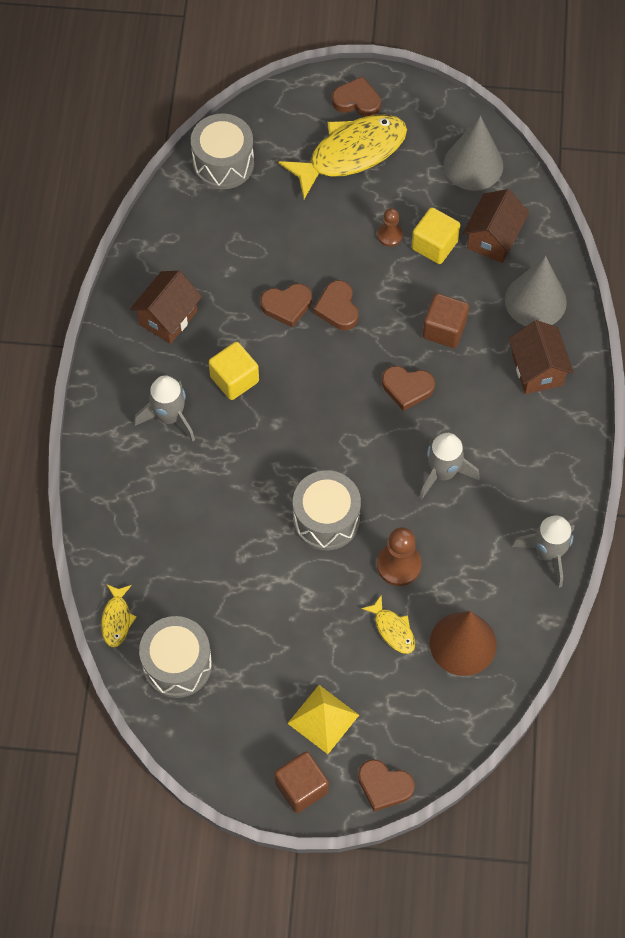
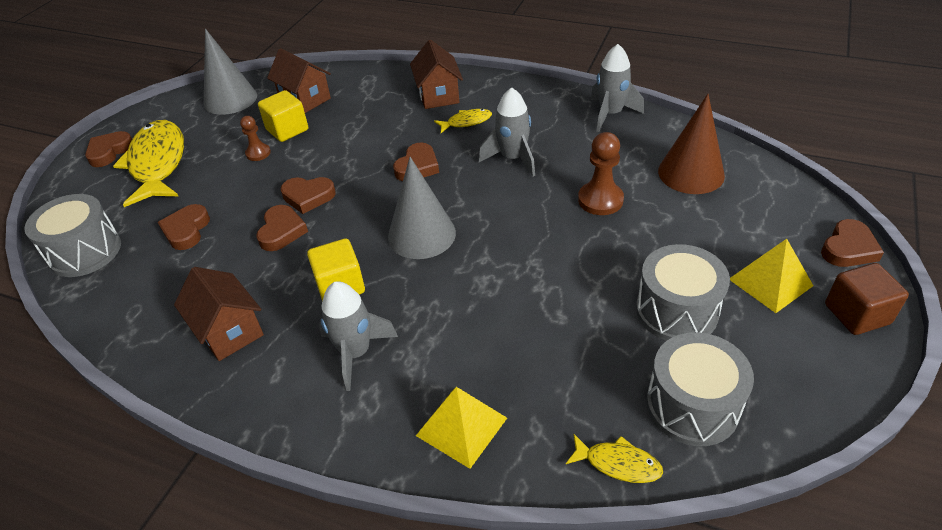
camera: 70 degrees left, 20 degrees down
grey drum [293,470,361,550] -> grey drum moved to [636,244,730,341]
yellow fish [361,595,415,654] -> yellow fish moved to [434,109,492,133]
brown cube [423,293,469,348] -> none
grey cone [505,256,567,326] -> grey cone moved to [388,157,456,259]
brown house [509,320,574,394] -> brown house turned 75 degrees clockwise [410,40,463,109]
none -> brown heart [158,204,210,250]
none -> yellow pyramid [416,387,507,469]

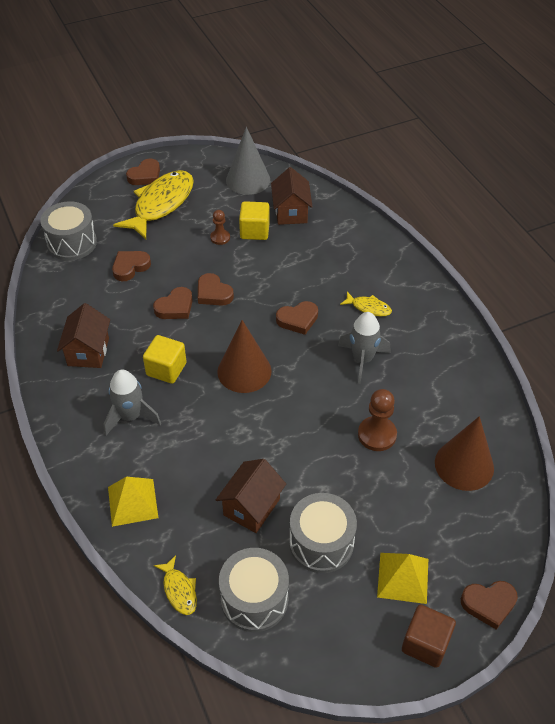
camera: 40 degrees right, 5 degrees up
brown heart [85,131,132,167] -> brown heart turned 150 degrees clockwise [126,159,160,185]
grey cone [388,157,456,259] -> brown cone [217,320,272,393]
brown house [410,40,463,109] -> brown house moved to [216,459,286,533]
grey rocket [590,44,644,132] -> none

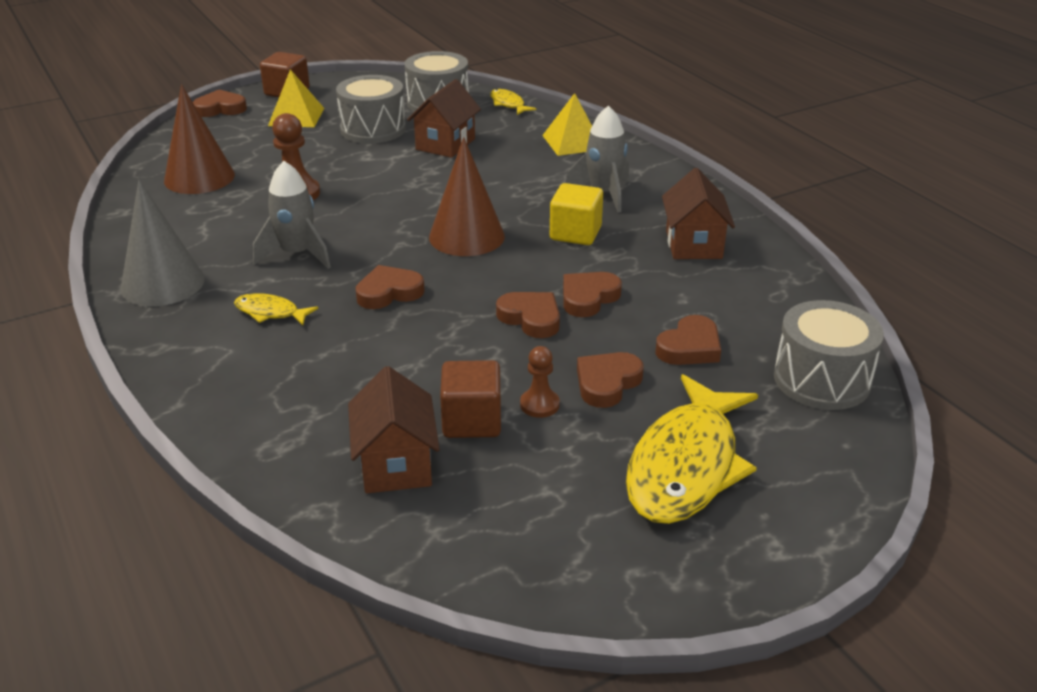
camera: 175 degrees right, 15 degrees down
brown heart [126,159,160,185] -> brown heart moved to [577,352,644,408]
grey cone [226,127,270,195] -> grey cone moved to [121,180,205,306]
yellow cube [239,201,270,240] -> brown cube [440,360,501,438]

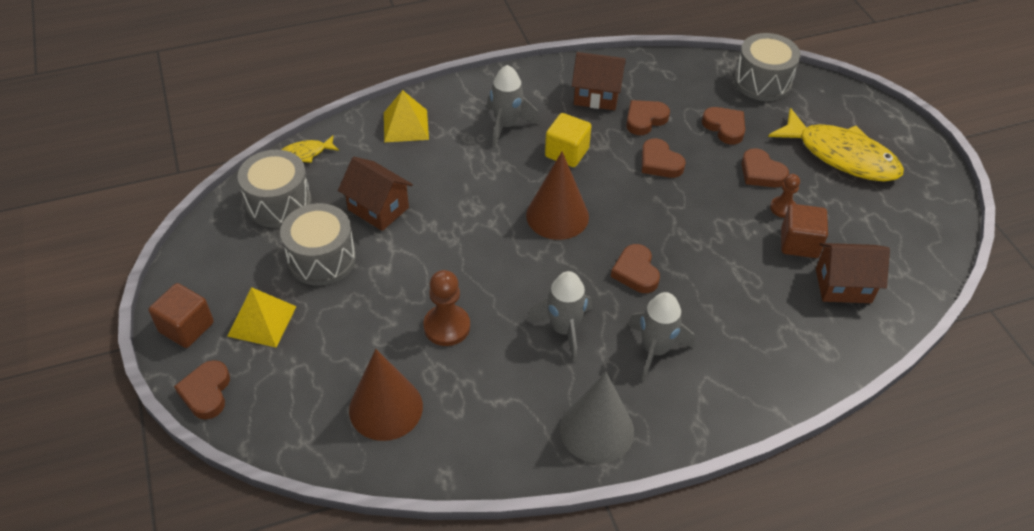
camera: 80 degrees left, 15 degrees up
yellow fish [234,293,318,325] -> grey rocket [628,292,695,381]
brown heart [496,292,560,338] -> brown heart moved to [626,100,670,135]

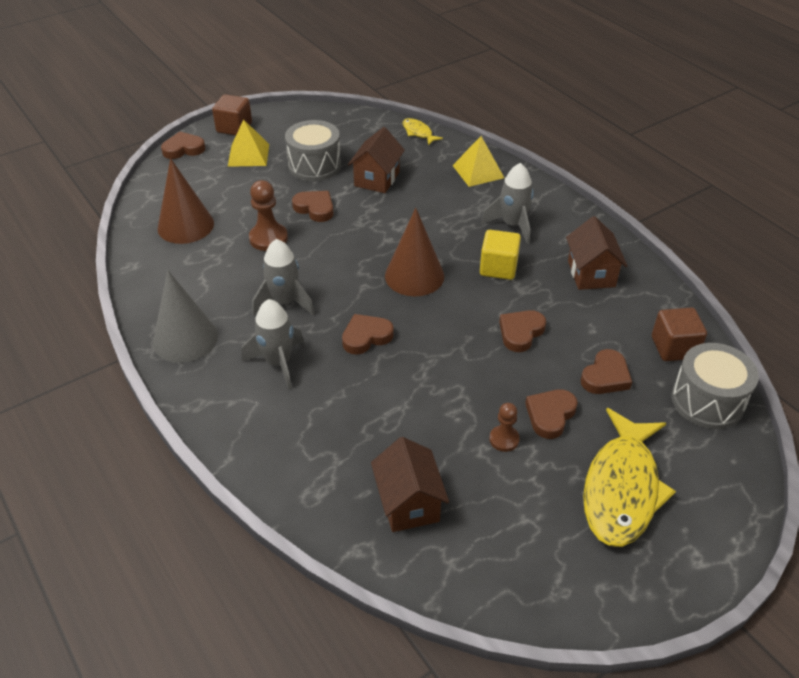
camera: 75 degrees right, 5 degrees down
grey drum [238,150,312,228] -> none
brown heart [626,100,670,135] -> brown heart moved to [292,191,333,222]
brown cube [781,204,828,258] -> brown cube moved to [652,307,707,361]

